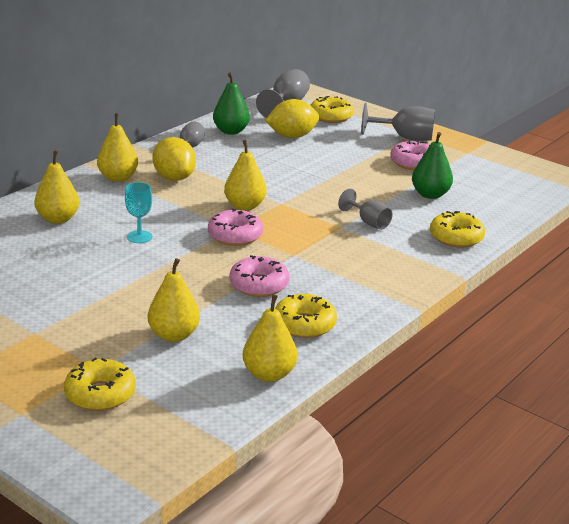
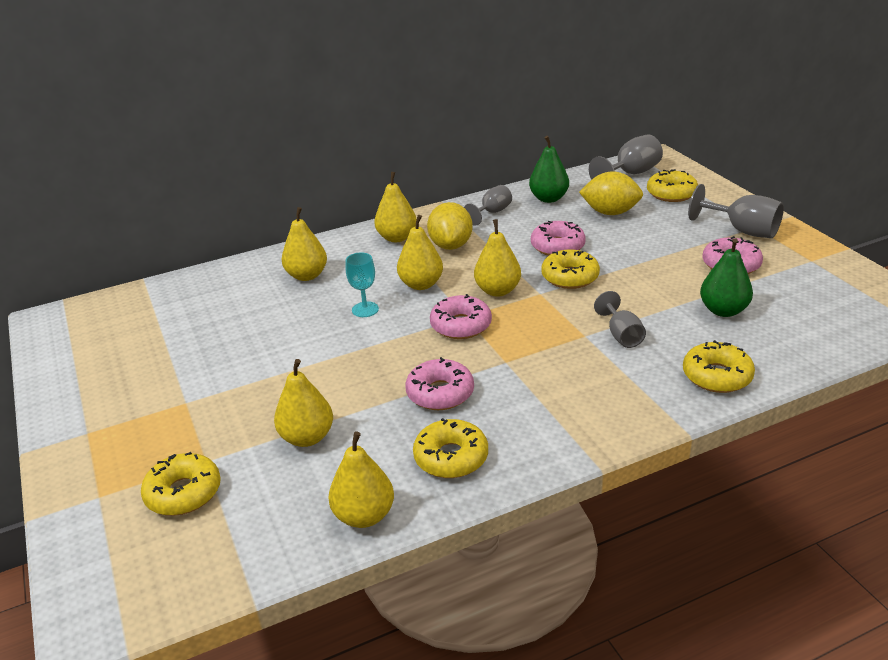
camera: 30 degrees right, 5 degrees up
none -> yellow pear [397,215,443,290]
none -> pink donut [531,221,586,256]
none -> yellow donut [541,249,600,289]

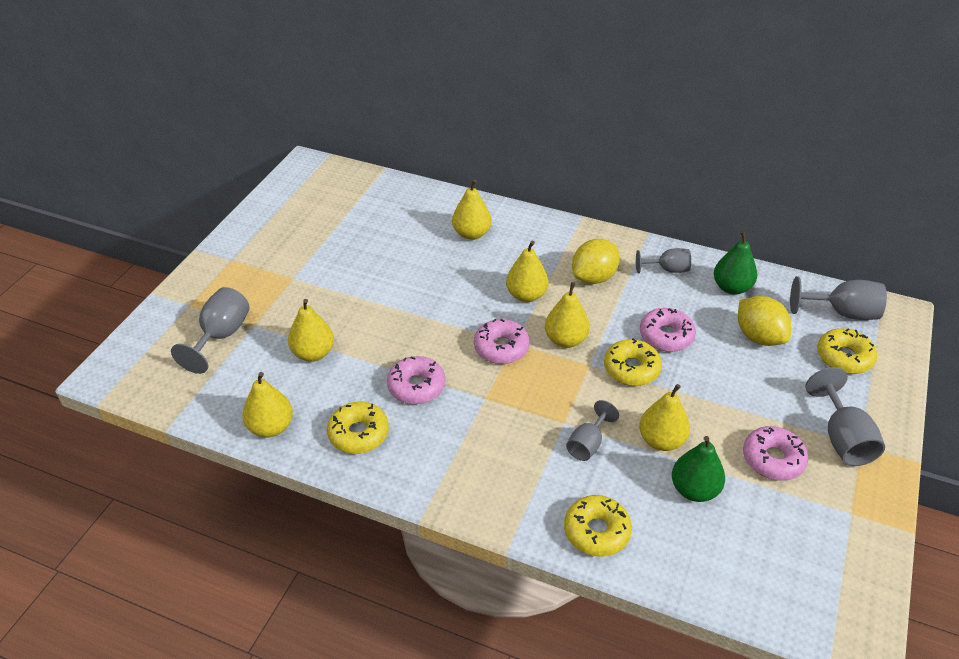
camera: 45 degrees right, 10 degrees up
yellow donut [141,452,221,516] -> grey goblet [171,287,250,374]
turquoise goblet [346,252,379,317] -> none
yellow pear [374,172,417,242] -> yellow pear moved to [639,384,690,451]

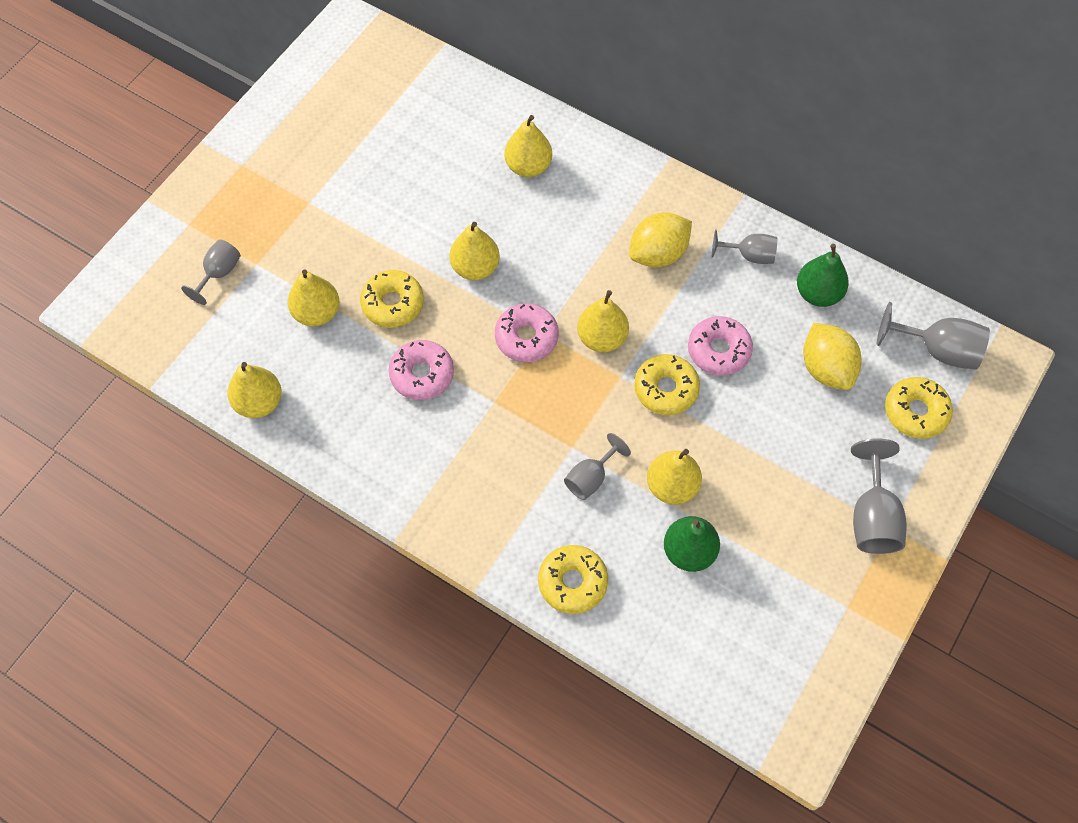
camera: 10 degrees right, 20 degrees up
grey goblet [171,287,250,374] -> grey goblet [181,239,241,305], size x0.65
yellow donut [327,402,389,454] -> yellow donut moved to [360,270,424,328]
yellow pear [506,241,549,302] -> yellow pear moved to [449,222,500,280]
pink donut [743,426,808,481] -> none

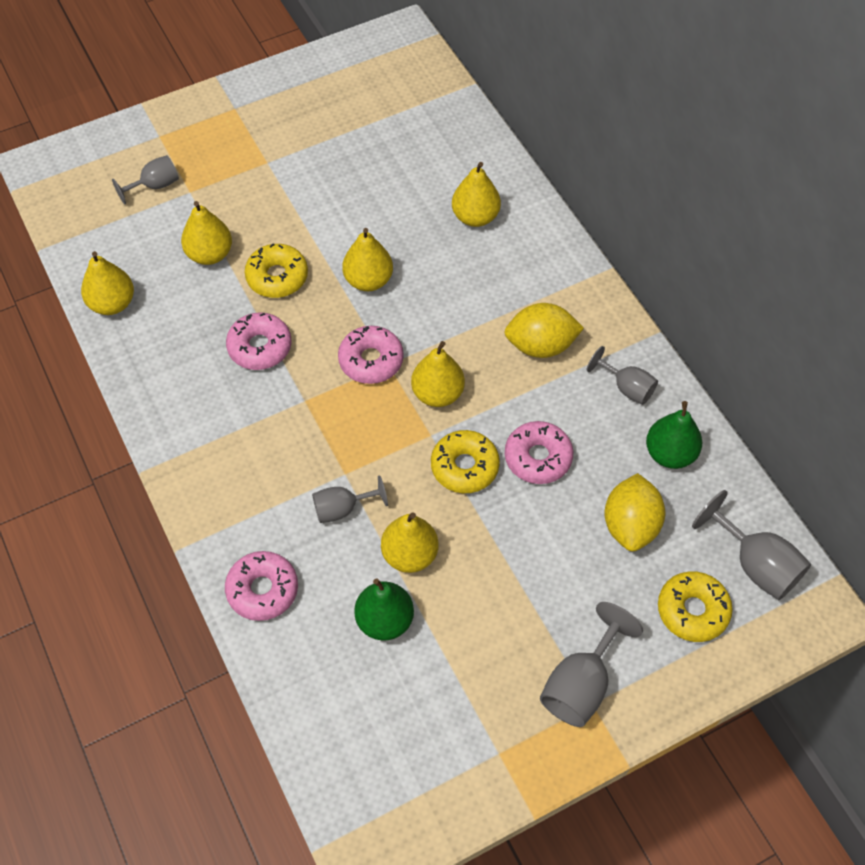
camera: 30 degrees right, 5 degrees down
yellow donut [538,545,608,614] -> pink donut [225,551,298,621]

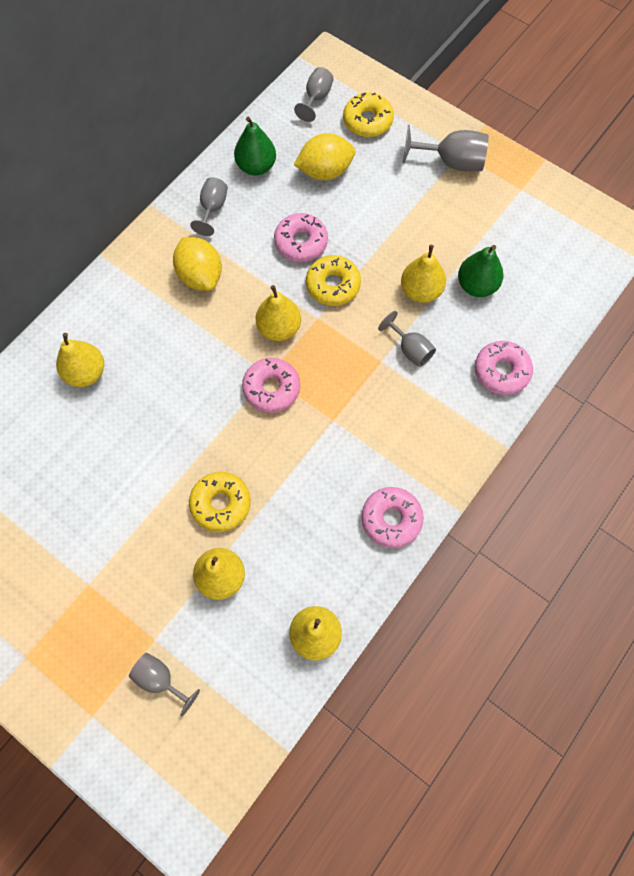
camera: 115 degrees left, 10 degrees up
pink donut [226,312,292,370] -> pink donut moved to [361,487,424,548]
yellow pear [342,228,393,291] -> none
grey goblet [692,490,811,600] -> grey goblet [294,67,334,122], size x0.65

